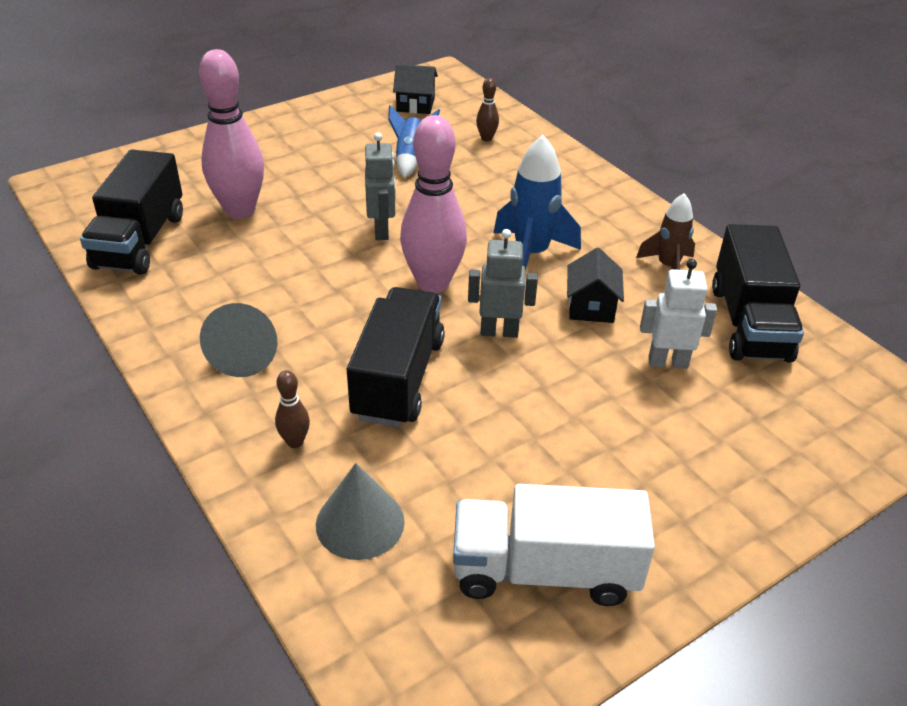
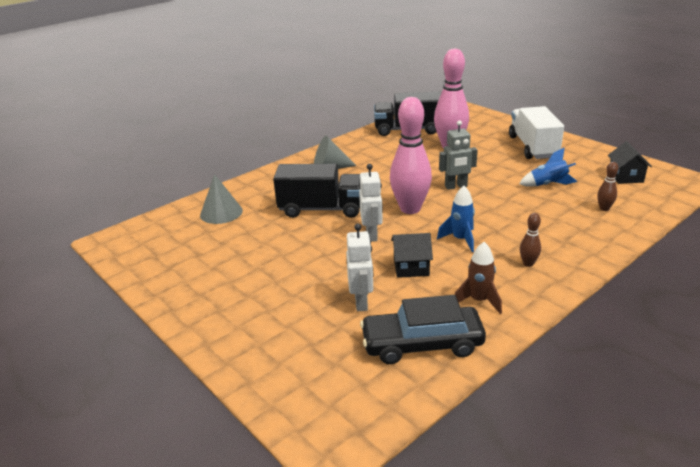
camera: 85 degrees right, 10 degrees down
brown bowling pin [275,370,310,448] -> brown bowling pin moved to [520,213,541,267]
white truck [453,484,655,606] -> white truck moved to [509,106,564,159]
grey robot [468,229,538,338] -> white robot [359,164,383,242]
blue rocket [494,135,581,271] -> blue rocket [437,186,475,252], size x0.64
black truck [712,224,804,363] -> black car [360,295,486,364]

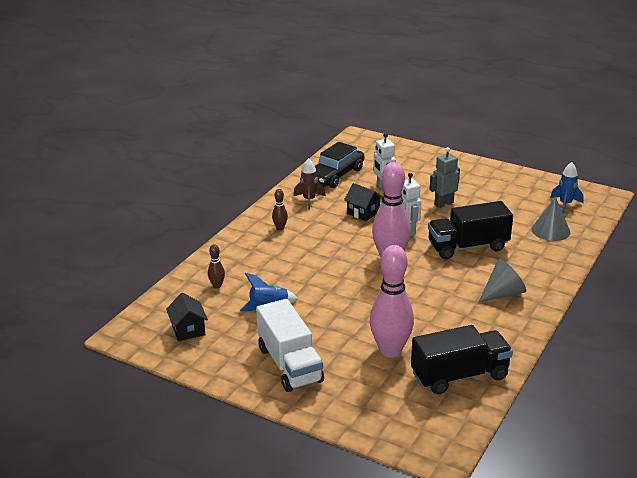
camera: 160 degrees right, 0 degrees up
black car [360,295,486,364] -> black car turned 150 degrees clockwise [315,142,364,188]
black house [391,233,433,278] -> black house turned 60 degrees clockwise [344,183,383,221]
blue rocket [437,186,475,252] -> blue rocket moved to [550,162,584,214]
grey robot [439,120,478,190] -> grey robot moved to [430,147,460,208]

